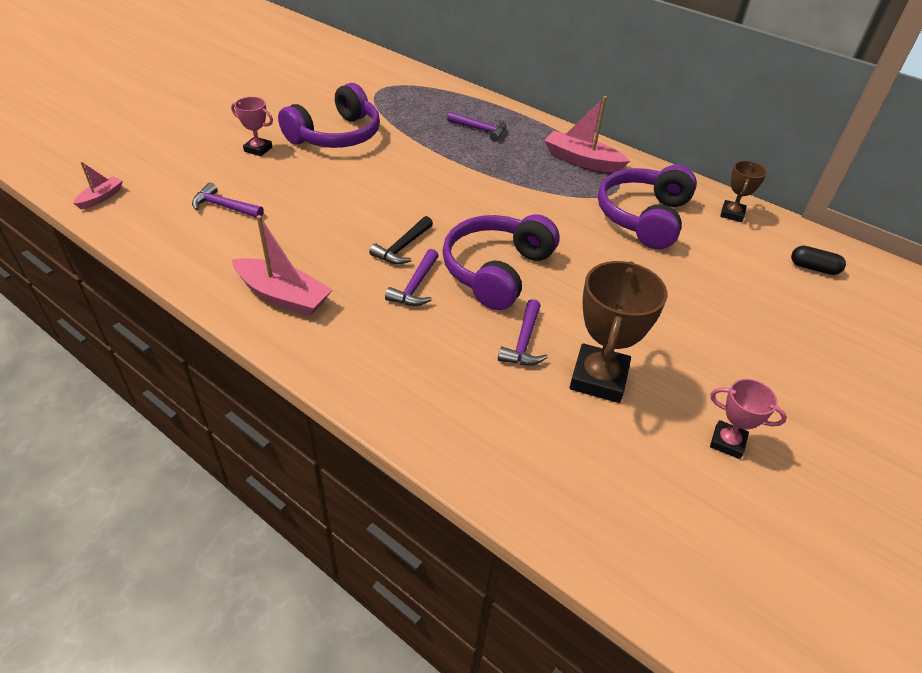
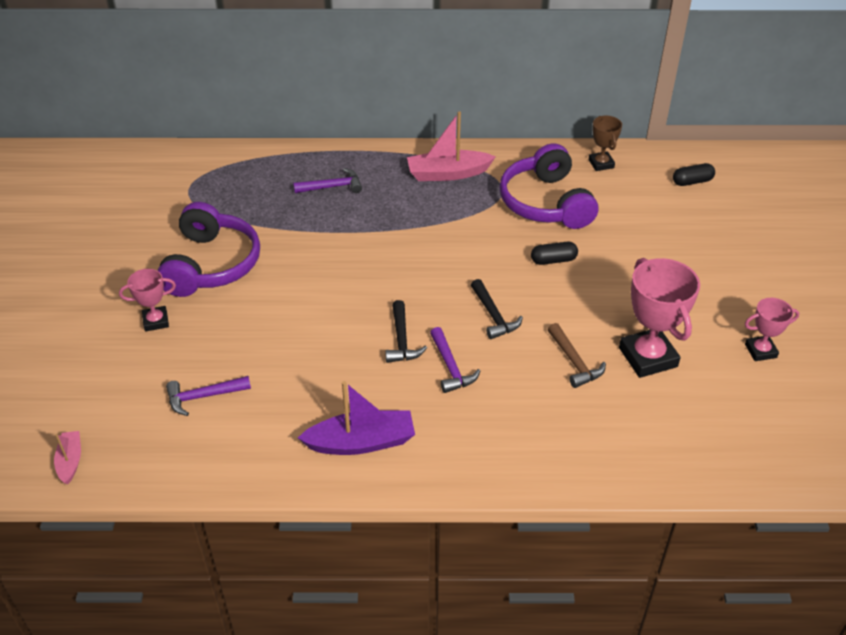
camera: 35 degrees left, 0 degrees up
pink boat [232,215,332,316] -> purple boat [298,381,415,455]
purple headphones [442,214,559,310] -> black hammer [471,279,523,339]
purple hammer [498,299,548,365] -> brown hammer [548,323,606,388]
brown trophy [569,261,667,403] -> pink trophy [619,258,700,378]
none -> black capsule [531,242,578,265]

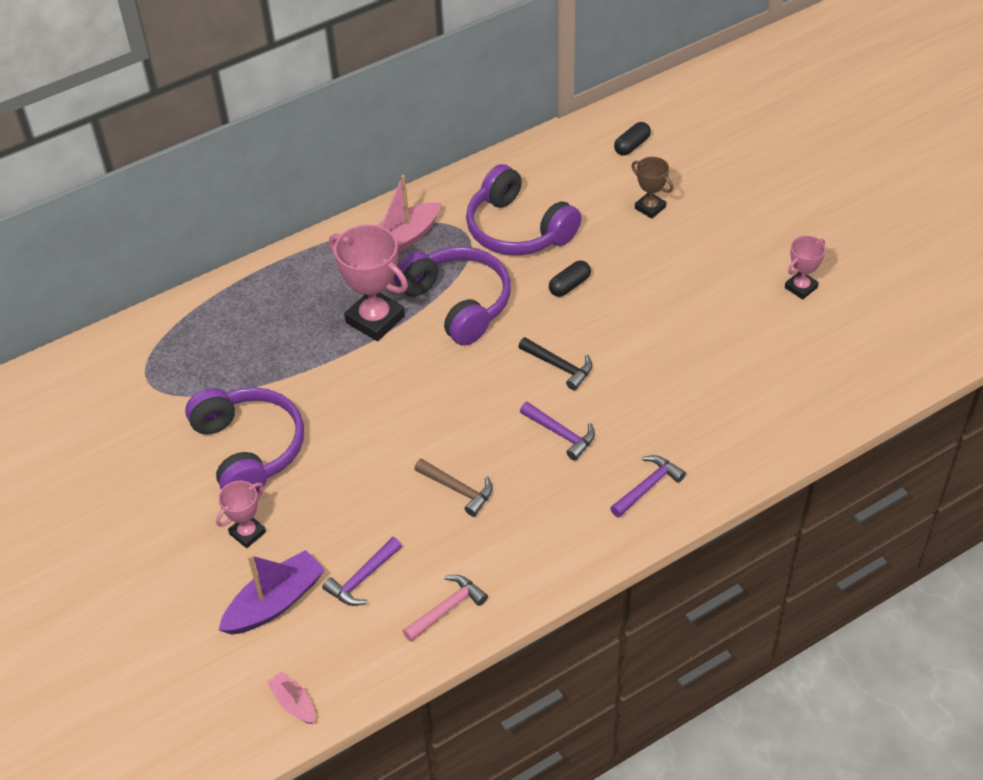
camera: 30 degrees left, 5 degrees up
purple hammer [293,168,362,193] -> purple hammer moved to [610,455,686,518]
purple boat [298,381,415,455] -> purple boat moved to [219,550,325,635]
black hammer [385,300,427,363] -> none
brown hammer [548,323,606,388] -> brown hammer moved to [414,458,493,517]
brown trophy [589,116,622,171] -> brown trophy moved to [632,157,673,219]
pink trophy [619,258,700,378] -> pink trophy moved to [329,225,408,341]
none -> purple headphones [394,246,511,346]
none -> pink hammer [403,575,488,642]

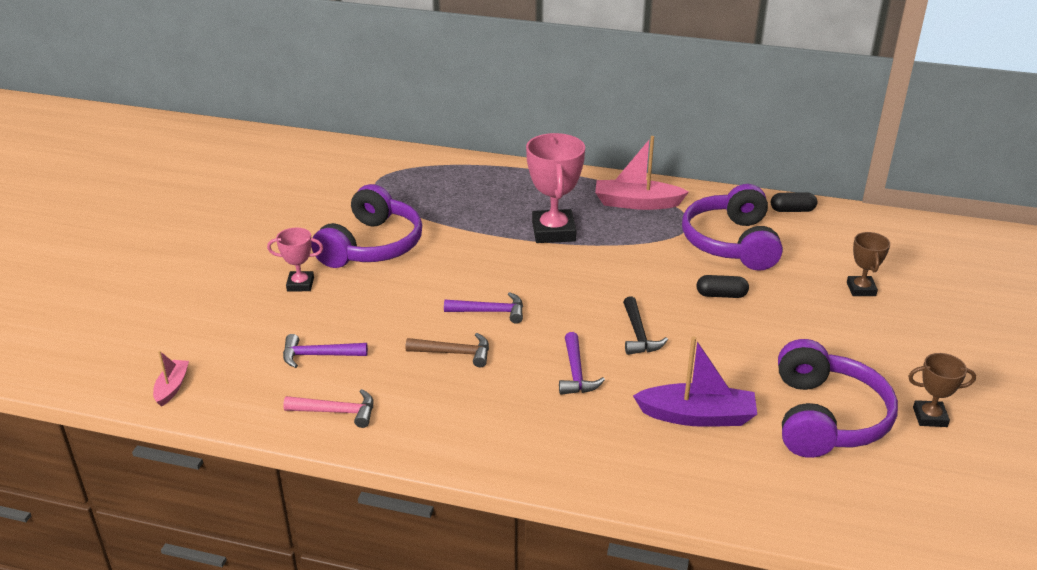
camera: 45 degrees right, 15 degrees down
purple boat [219,550,325,635] -> purple boat moved to [633,336,757,427]
purple headphones [394,246,511,346] -> purple headphones moved to [778,339,898,458]
brown hammer [414,458,493,517] -> brown hammer turned 75 degrees counterclockwise [406,333,489,367]
purple hammer [610,455,686,518] -> purple hammer moved to [444,292,523,324]
black capsule [614,122,651,156] -> black capsule moved to [771,192,817,212]
pink trophy [785,236,826,300] -> brown trophy [908,353,976,427]

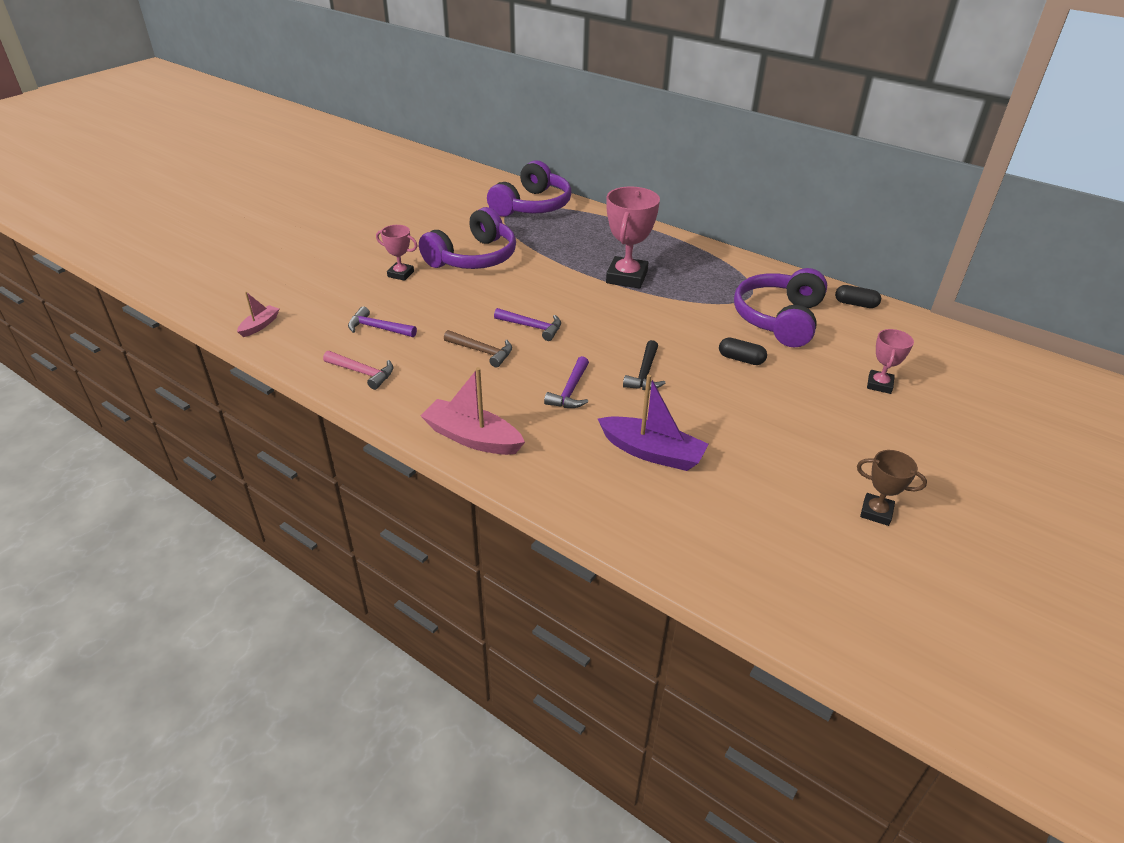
camera: 20 degrees right, 5 degrees up
pink boat [595,136,689,210] -> pink boat moved to [420,367,525,455]
purple headphones [778,339,898,458] -> purple headphones moved to [487,160,572,217]
brown trophy [847,232,890,296] -> pink trophy [867,329,914,394]

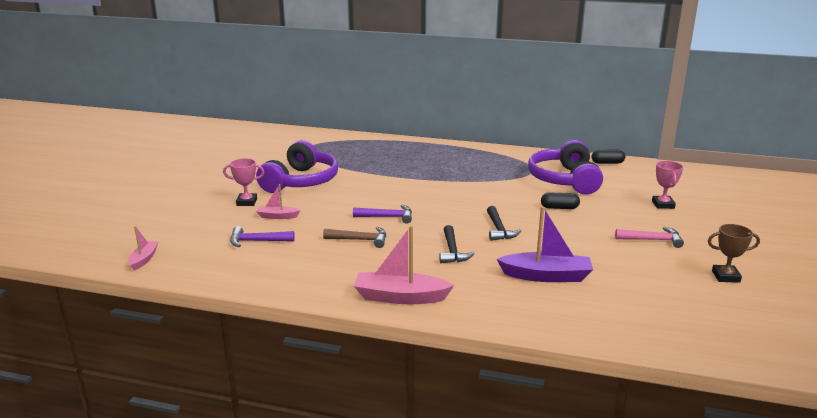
camera: 20 degrees left, 15 degrees down
pink hammer [323,351,393,390] -> pink hammer moved to [615,227,684,248]
purple headphones [487,160,572,217] -> none
purple hammer [544,356,589,408] -> black hammer [439,225,475,263]
pink trophy [606,187,660,289] -> none
none -> pink boat [256,184,300,219]

